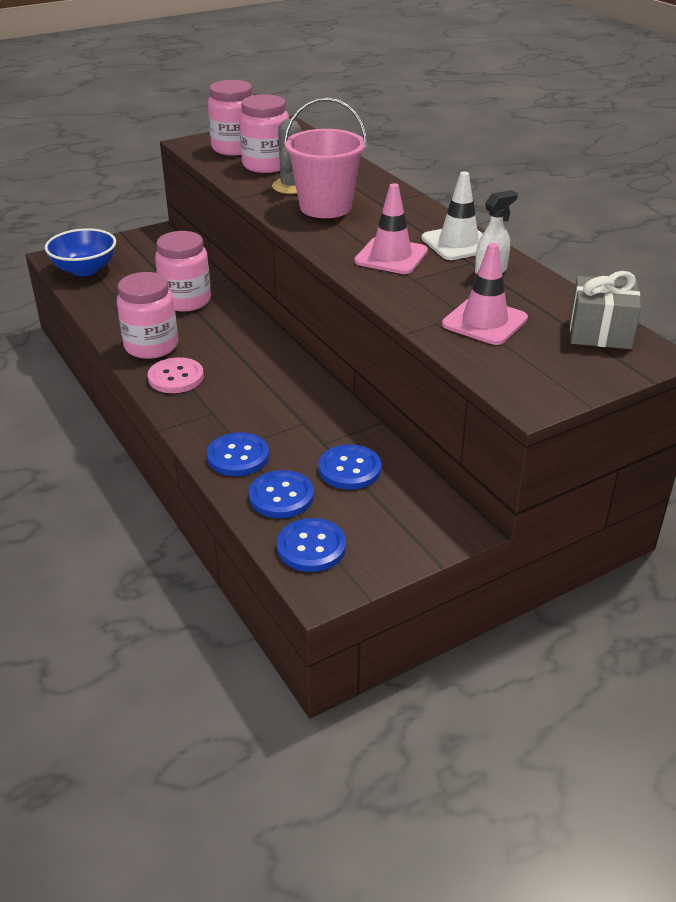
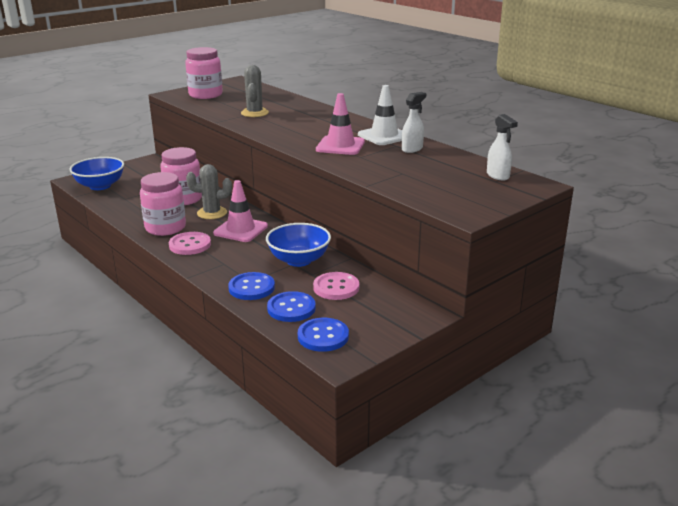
camera: 10 degrees left, 10 degrees down
pink jar [239,94,289,173] -> none
pink bucket [284,97,367,218] -> none
blue button [319,444,381,490] -> pink button [313,272,359,300]
pink traffic cone [442,243,528,345] -> pink traffic cone moved to [213,180,268,242]
grey gift [570,271,641,349] -> white spray bottle [487,114,518,181]
none -> grey cactus [186,164,232,219]
none -> blue bowl [266,223,331,267]

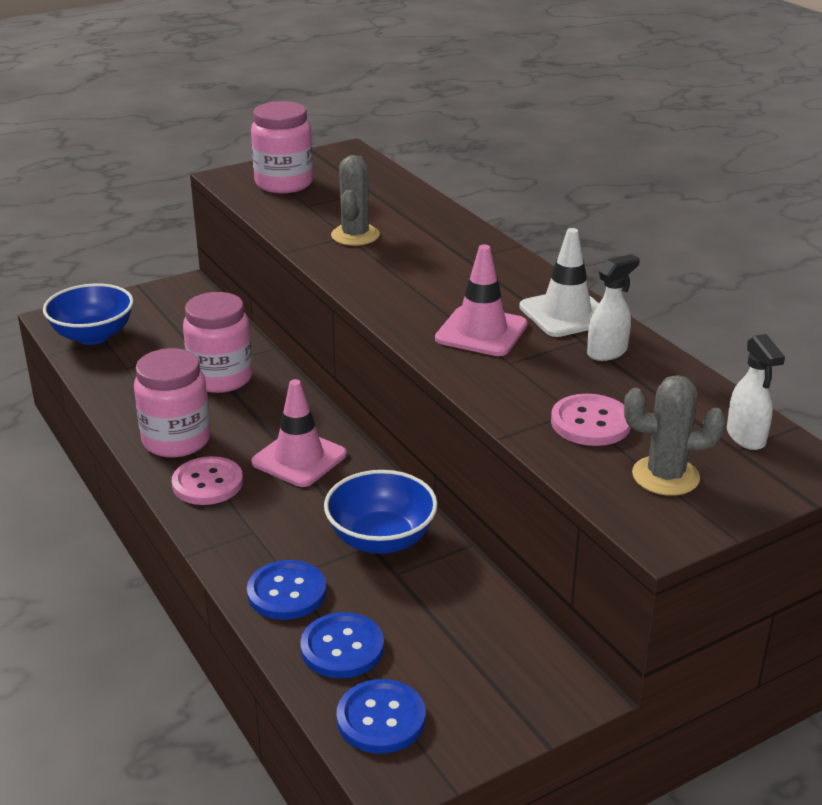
camera: 10 degrees right, 5 degrees up
grey cactus [186,164,232,219] -> grey cactus moved to [624,375,725,496]
pink button [313,272,359,300] -> pink button moved to [551,394,631,446]

